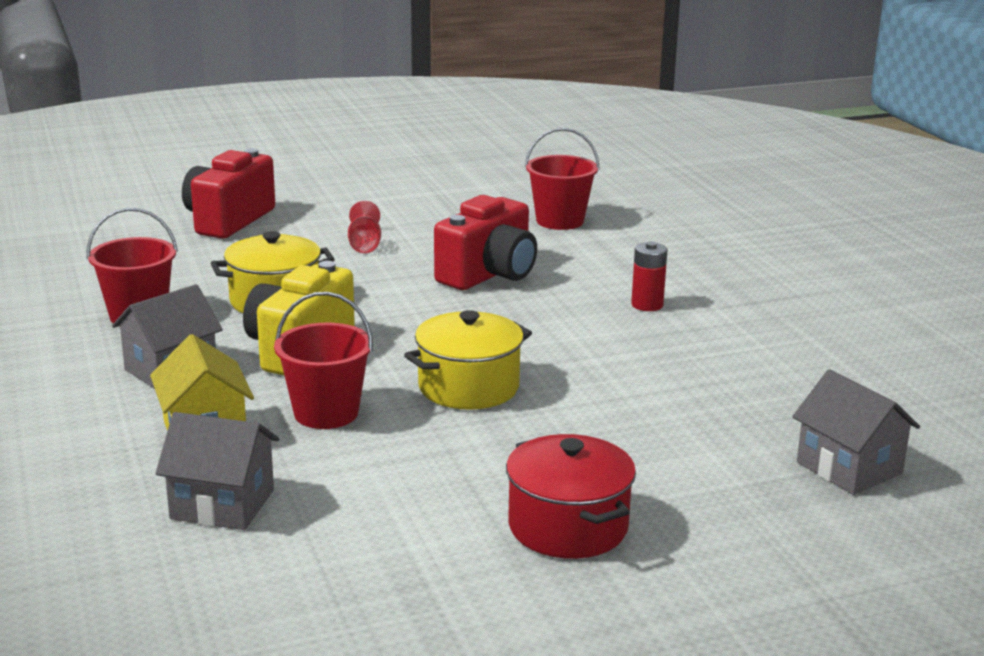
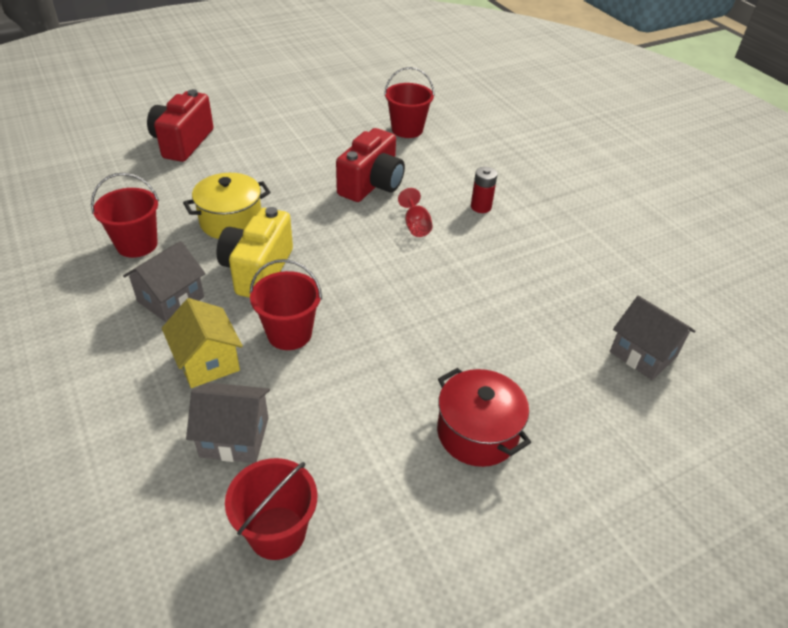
camera: 10 degrees left, 20 degrees up
red goblet [348,201,381,253] -> red goblet moved to [398,188,433,237]
yellow pot [404,310,532,410] -> none
none -> red bucket [225,458,317,560]

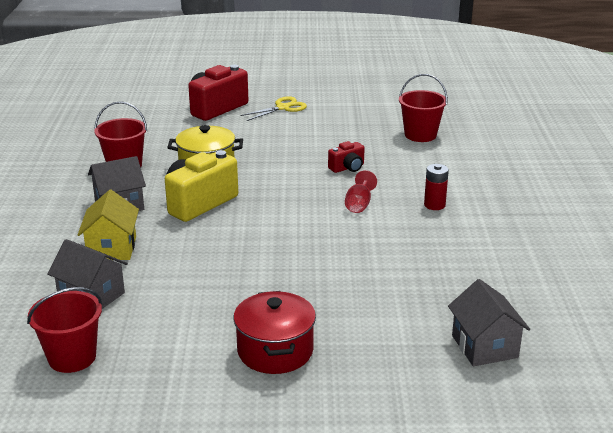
camera: 30 degrees right, 15 degrees down
red bucket [250,259,322,350] -> none
red camera [336,128,405,202] -> red camera [328,141,365,173], size x0.52
none -> yellow scissors [240,96,307,121]

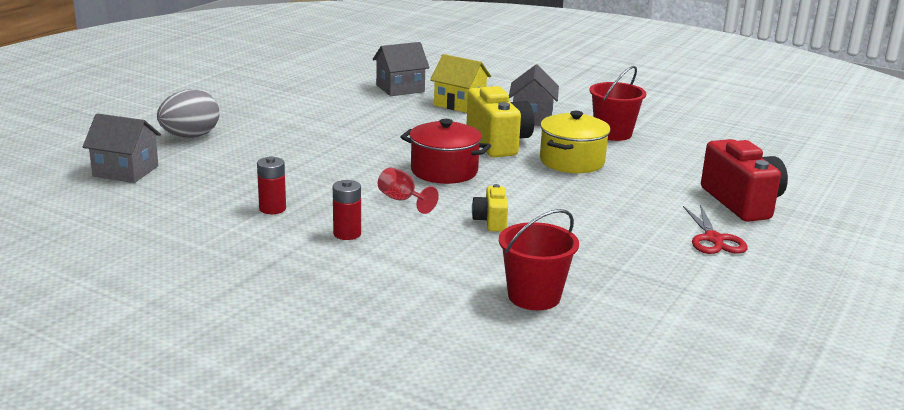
camera: 120 degrees right, 5 degrees down
red bucket [27,287,102,373] -> none
red pot [233,291,316,374] -> red pot moved to [401,119,491,184]
yellow scissors [240,96,307,121] -> red scissors [683,205,748,254]
red camera [328,141,365,173] -> yellow camera [472,184,508,231]
none -> grey egg [157,89,220,138]
none -> red battery [257,156,286,214]

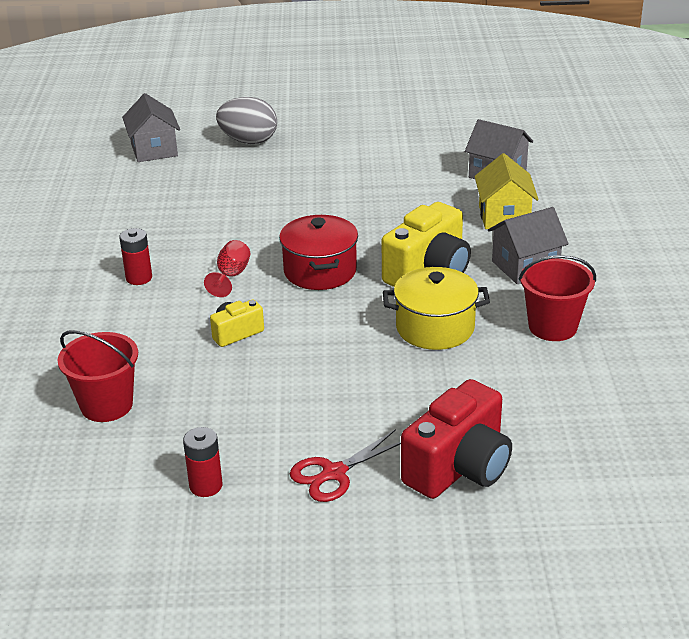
camera: 60 degrees right, 10 degrees up
red battery [257,156,286,214] -> red battery moved to [183,427,222,497]

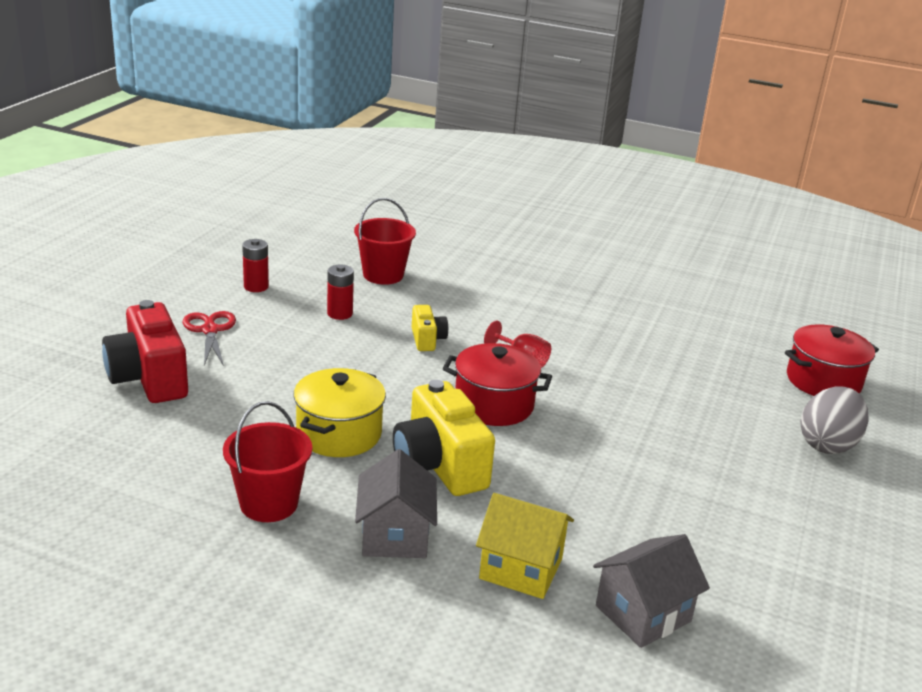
camera: 110 degrees right, 5 degrees down
red battery [119,228,152,285] -> red battery moved to [327,265,354,320]
grey house [122,93,180,162] -> red pot [785,324,879,396]

